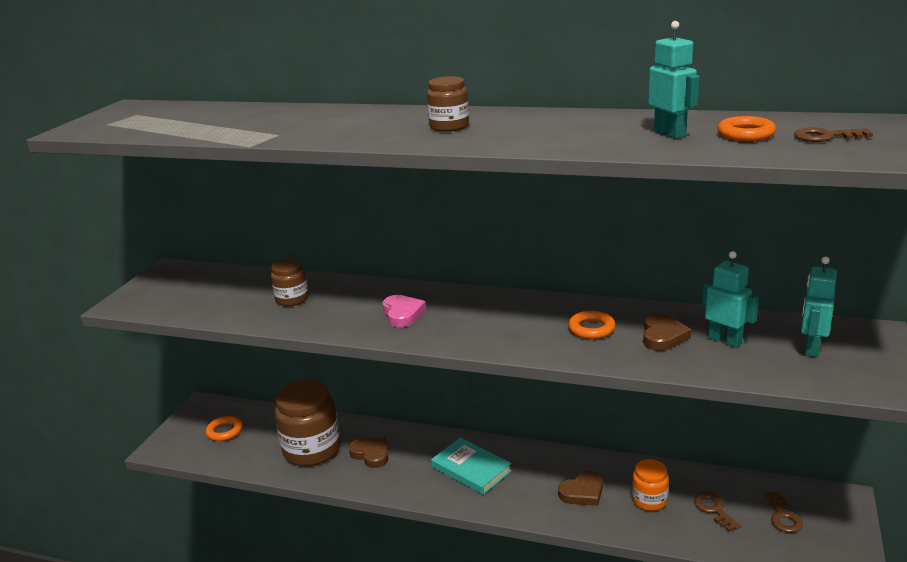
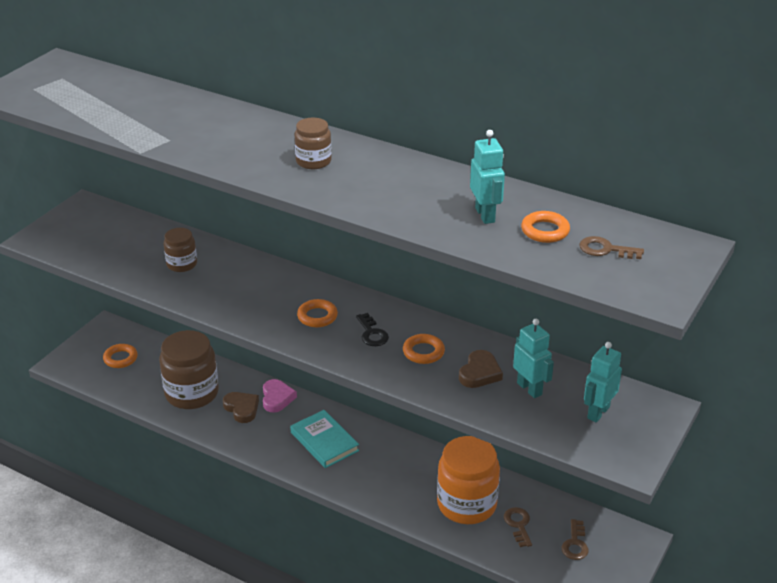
camera: 10 degrees right, 10 degrees up
pink heart [382,295,426,327] -> pink heart moved to [263,379,297,412]
brown heart [558,471,603,506] -> none
orange jar [632,459,669,511] -> orange jar [437,436,500,524], size x1.90
none -> orange ring [297,299,338,327]
none -> black key [356,313,389,346]

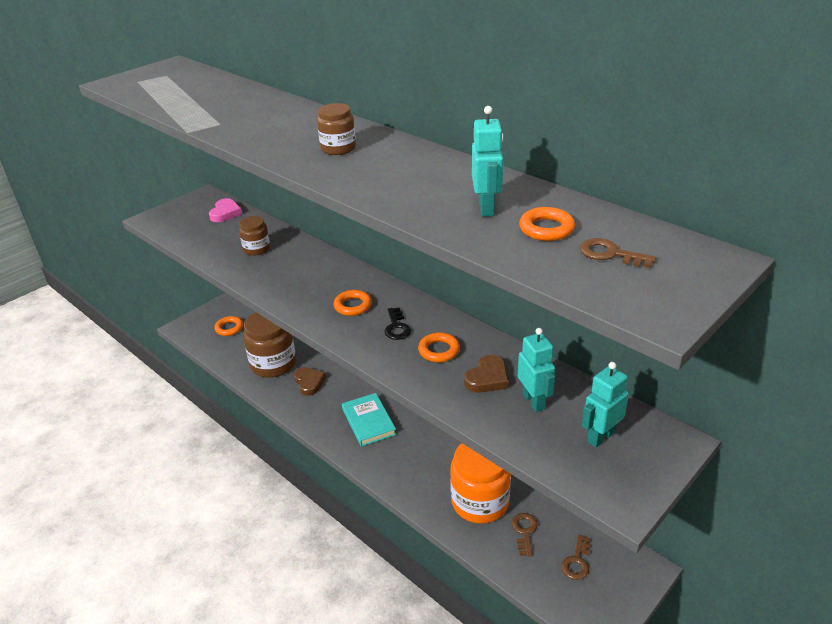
camera: 15 degrees right, 0 degrees up
pink heart [263,379,297,412] -> pink heart moved to [209,198,242,222]

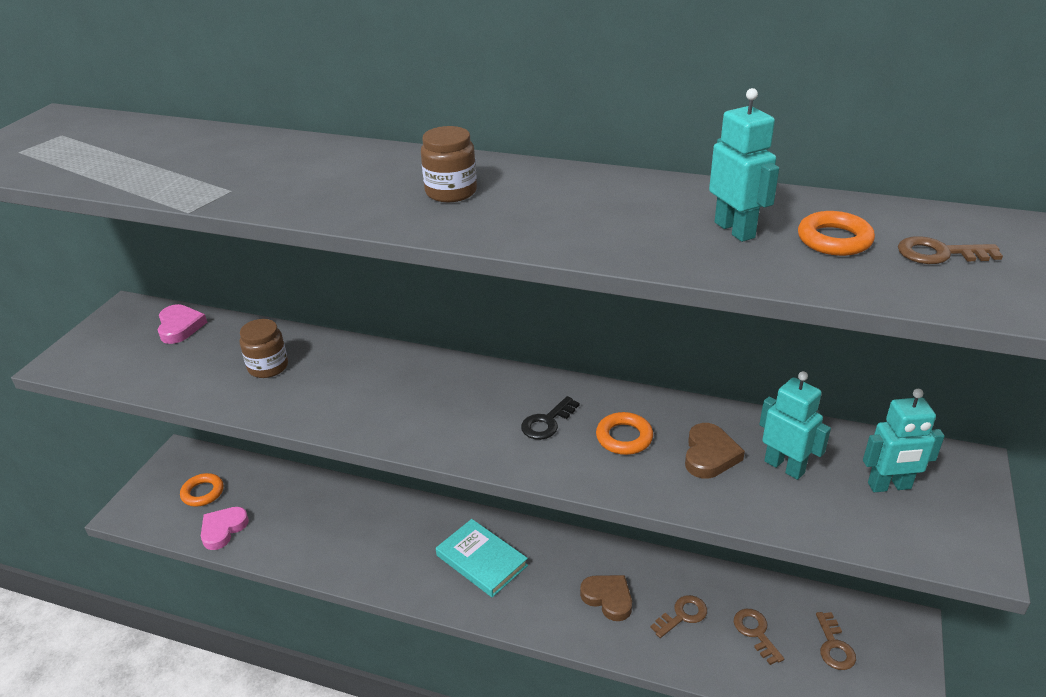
camera: 25 degrees left, 0 degrees up
brown jar [243,312,296,378] -> none
brown heart [294,367,326,396] -> brown heart moved to [580,575,632,621]
orange ring [334,290,372,316] -> none
black key [384,307,411,340] -> black key turned 75 degrees clockwise [521,396,579,440]
orange jar [450,443,511,524] -> brown key [650,595,707,638]
turquoise robot [582,362,629,448] -> turquoise robot turned 120 degrees counterclockwise [863,389,945,492]
none -> pink heart [201,507,249,550]

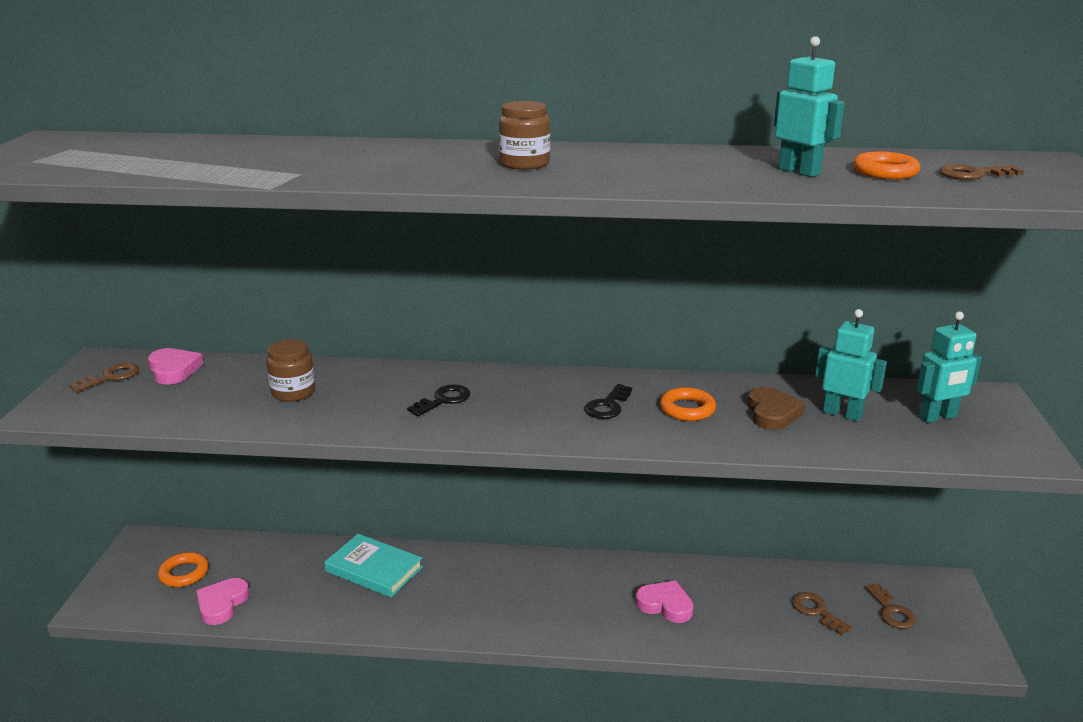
camera: 15 degrees left, 10 degrees down
turquoise book [436,519,528,597] -> turquoise book moved to [324,534,423,597]
brown heart [580,575,632,621] -> pink heart [635,580,694,623]
brown key [650,595,707,638] -> brown key moved to [69,363,139,392]
none -> black key [407,384,470,416]

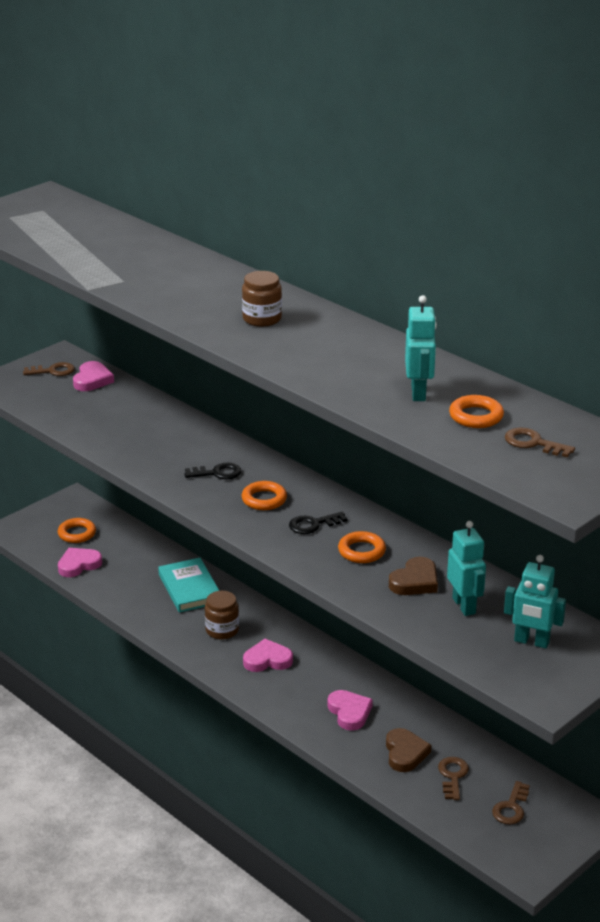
camera: 40 degrees right, 5 degrees up
brown jar [266,339,315,402] -> brown jar moved to [205,591,239,639]
none -> orange ring [241,481,287,510]
none -> pink heart [243,639,293,672]
none -> brown heart [386,728,431,772]

